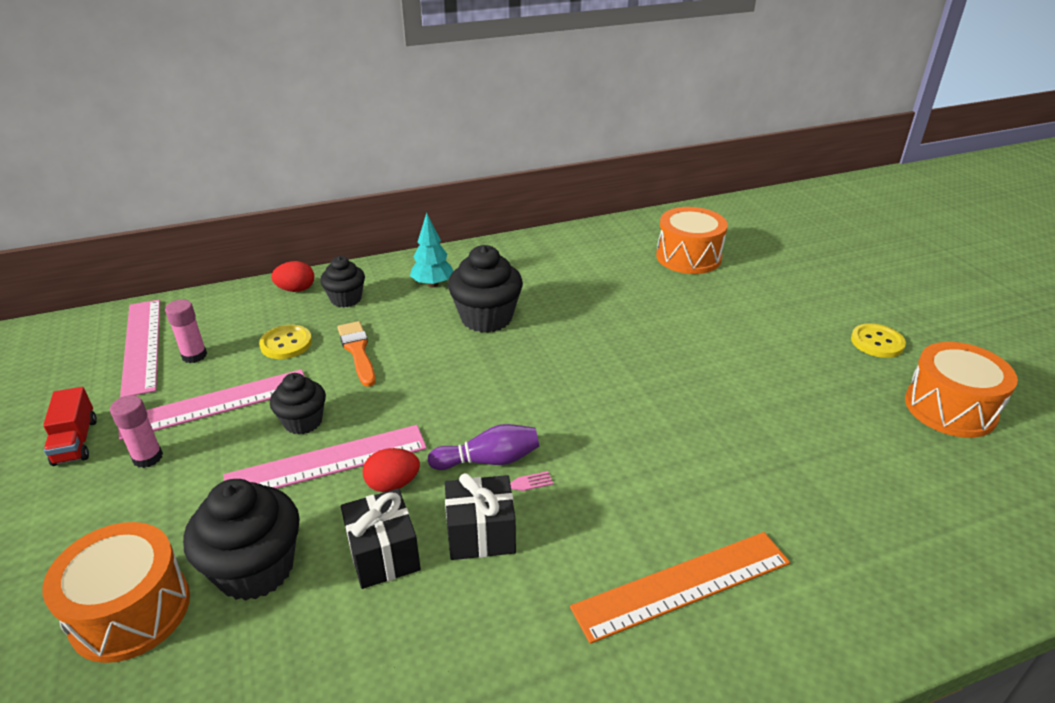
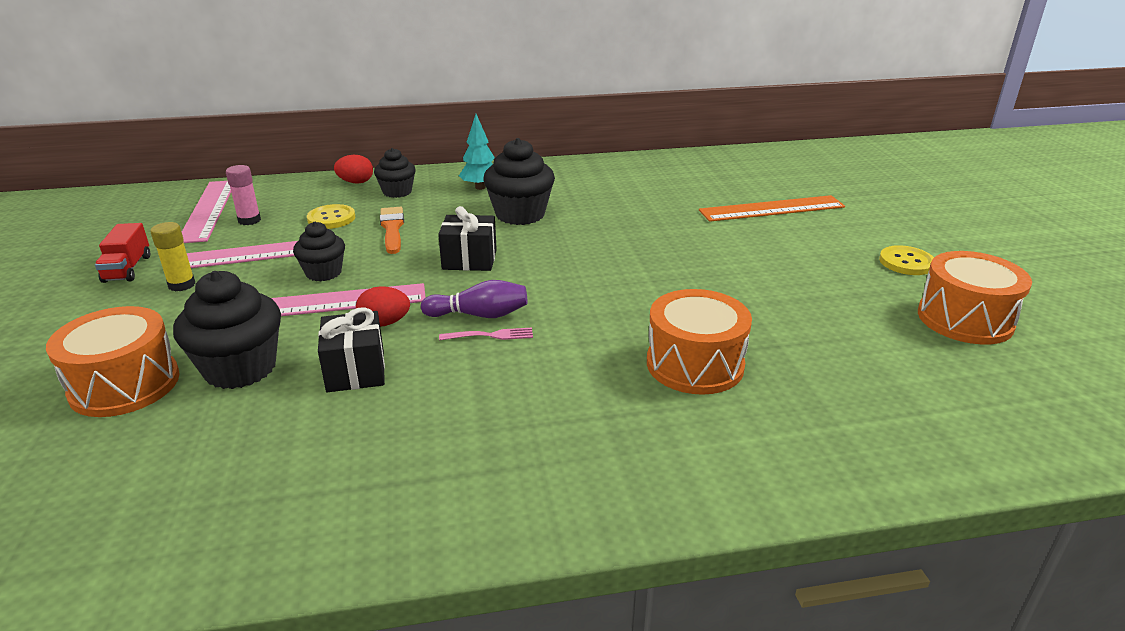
camera: 10 degrees right, 5 degrees down
pink glue stick [110,395,163,468] -> yellow glue stick [150,222,196,292]
black gift [445,473,516,560] -> black gift moved to [438,206,497,271]
orange ruler [570,532,790,644] -> orange ruler moved to [699,195,845,222]
orange drum [656,207,728,274] -> orange drum moved to [647,289,752,395]

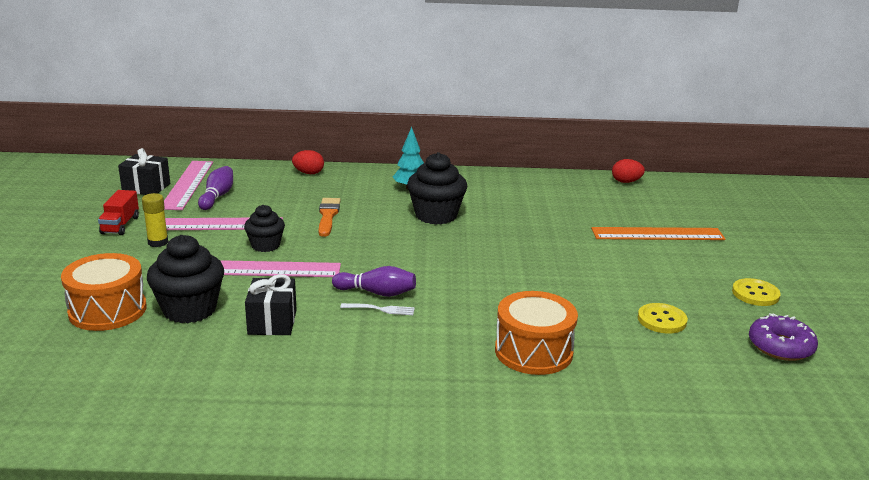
camera: 10 degrees right, 5 degrees down
pink glue stick [226,165,261,225] -> purple bowling pin [198,166,233,210]
yellow button [307,204,355,229] -> yellow button moved to [638,303,688,334]
red egg [356,286,410,327] -> red egg moved to [612,159,645,183]
black cupcake [374,148,416,198] -> none
black gift [438,206,497,271] -> black gift moved to [118,148,170,195]
pink fork [439,327,533,340] -> white fork [340,303,415,315]
orange drum [918,251,1032,345] -> purple donut [749,313,818,361]

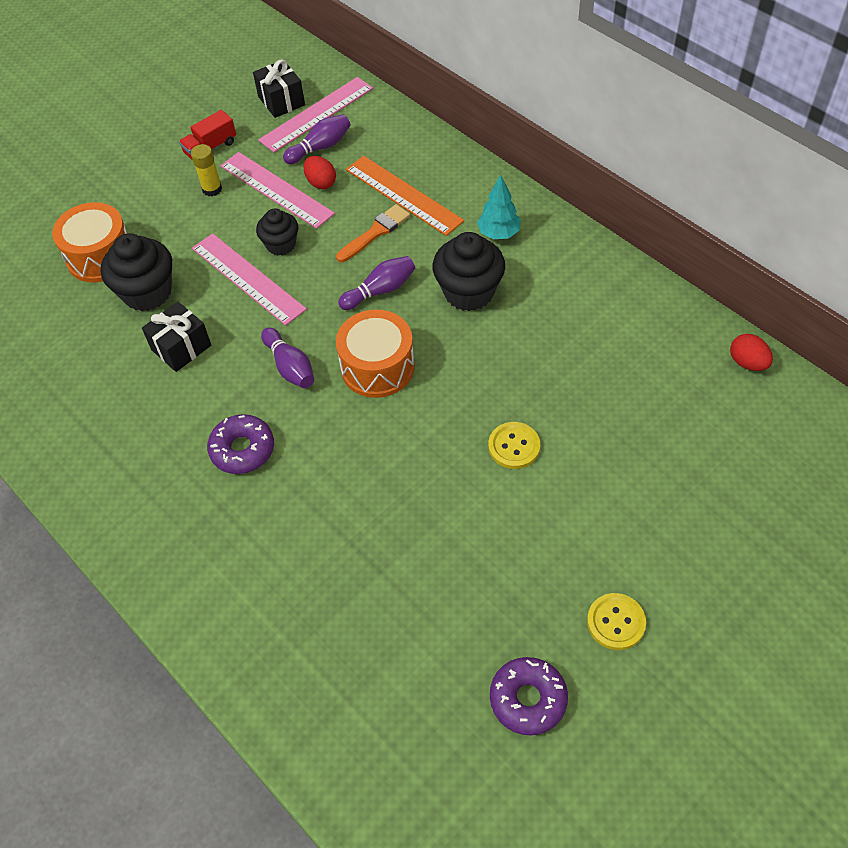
camera: 50 degrees right, 30 degrees up
red egg [292,150,324,174] -> red egg moved to [303,156,336,189]
white fork [340,303,415,315] -> none
orange drum [495,291,578,375] -> orange drum moved to [336,310,415,398]
orange ruler [591,227,726,240] -> orange ruler moved to [346,156,464,236]
yellow button [638,303,688,334] -> yellow button moved to [488,422,540,469]
none -> purple donut [207,414,274,474]
none -> purple bowling pin [338,256,415,310]

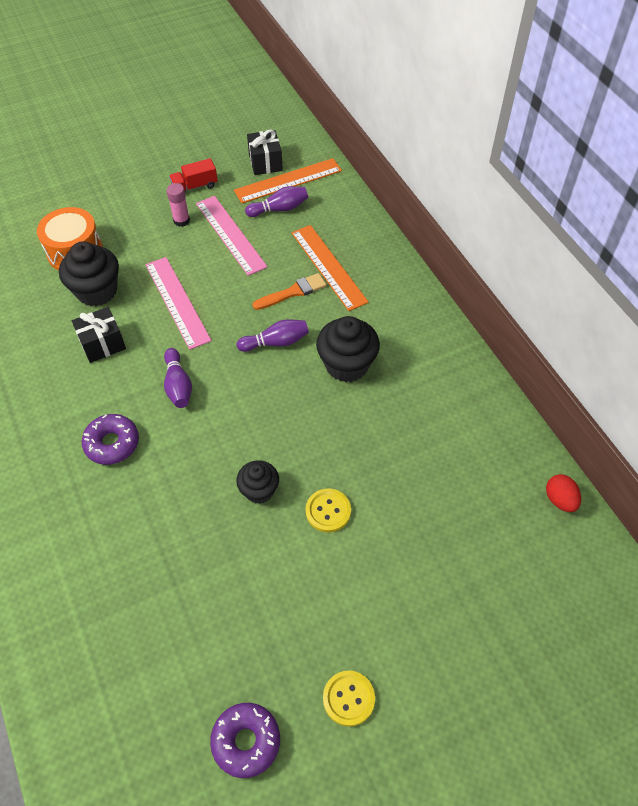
camera: 15 degrees right, 0 degrees up
yellow glue stick [191,144,222,196] -> pink glue stick [167,183,190,227]
black cupcake [256,209,298,256] -> black cupcake moved to [236,460,279,504]
pink ruler [258,77,373,152] -> orange ruler [234,158,342,203]
red egg [303,156,336,189] -> none
orange drum [336,310,415,398] -> none
turquoise tree [477,174,521,239] -> none

